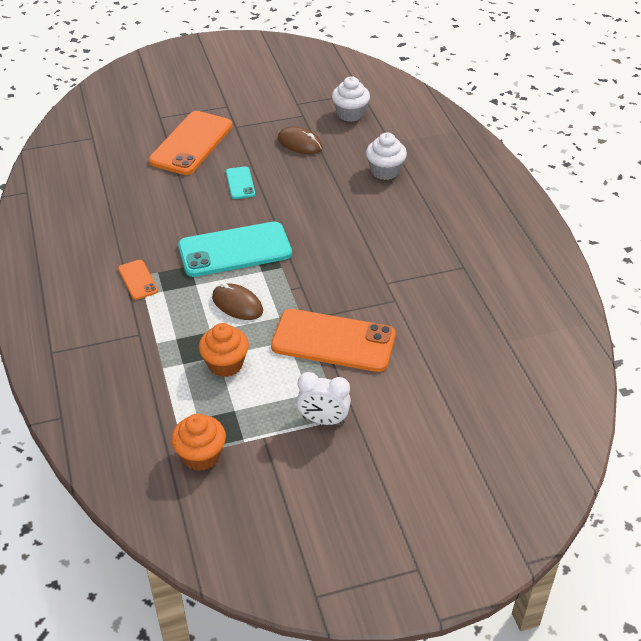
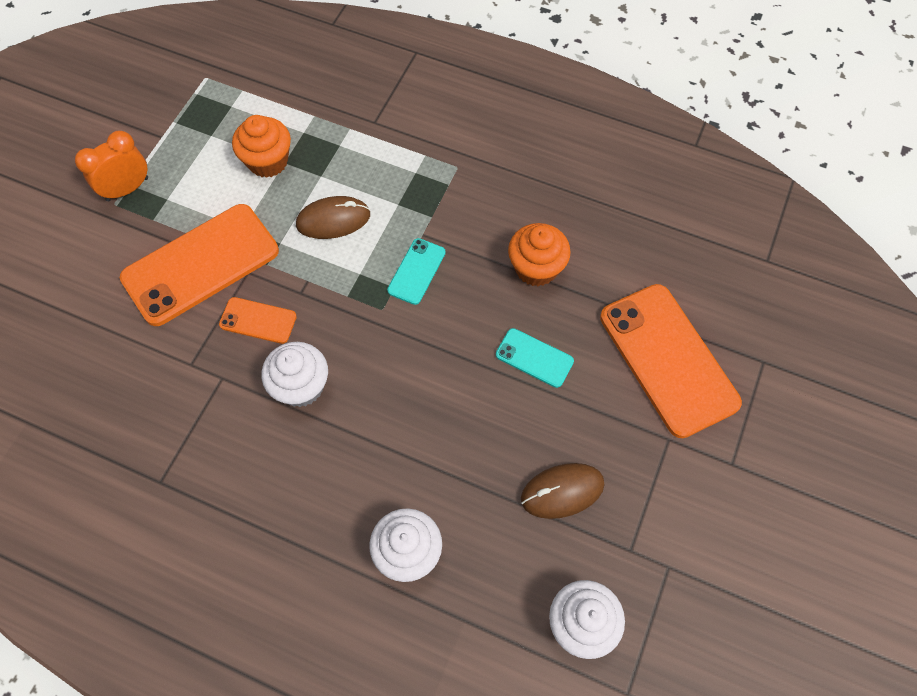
camera: 130 degrees right, 20 degrees up
orange phone [118,260,158,300] -> orange phone moved to [219,297,297,344]
orange cupcake [171,414,226,471] -> orange cupcake moved to [508,223,571,286]
turquoise phone [178,222,292,277] -> turquoise phone [387,238,446,305], size x0.47
white clock [297,372,351,425] -> orange clock [75,131,148,201]
none -> white cupcake [261,342,328,407]

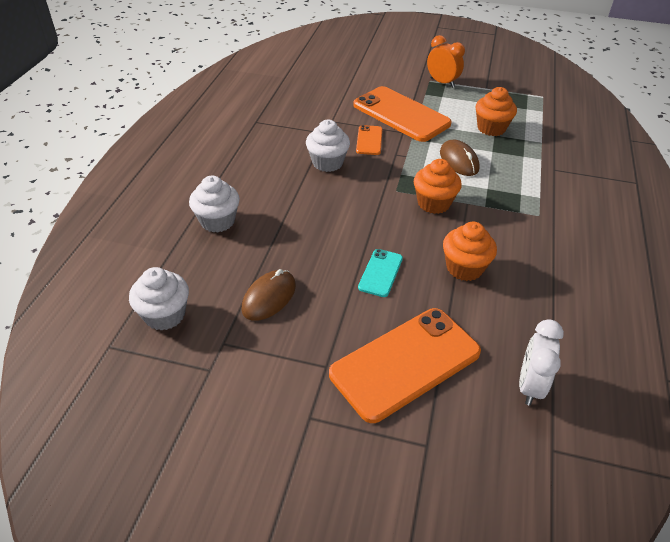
camera: 80 degrees right, 20 degrees down
turquoise phone [387,238,446,305] -> orange cupcake [414,159,462,214]
brown mouse [521,463,605,519] -> brown mouse turned 60 degrees clockwise [241,269,296,321]
none -> white clock [519,319,564,406]

